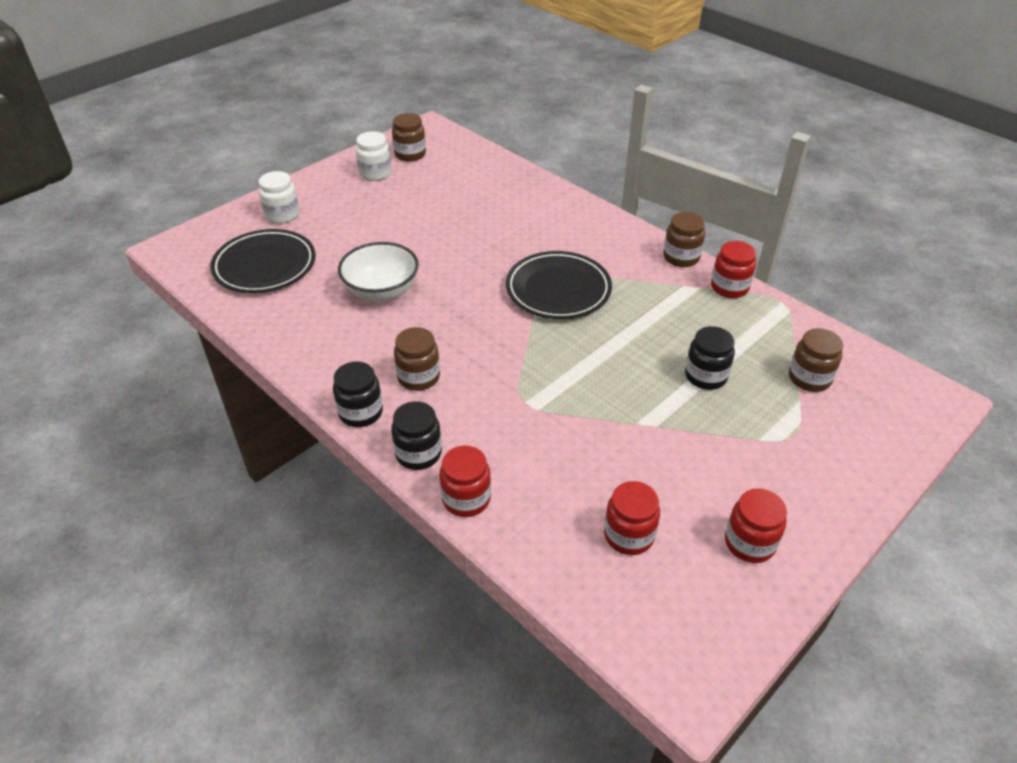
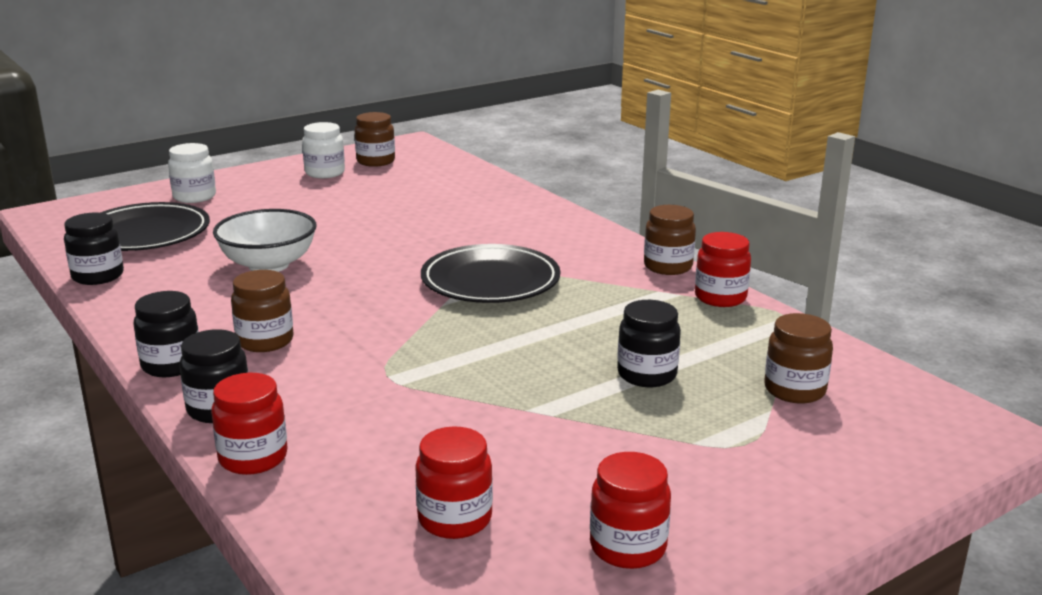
camera: 10 degrees right, 20 degrees down
none -> black jar [64,213,124,285]

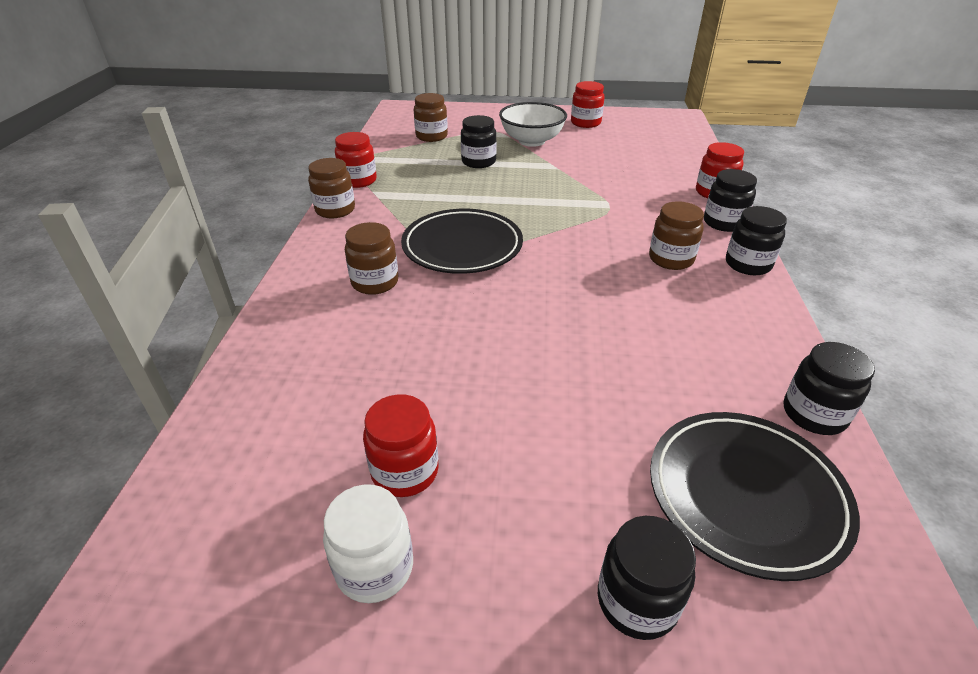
camera: 140 degrees left, 15 degrees up
white jar [168,143,216,203] -> black jar [598,516,696,640]
white bowl [213,209,316,272] -> white bowl moved to [499,102,567,147]
brown jar [355,112,395,167] -> brown jar moved to [345,222,398,295]
red jar [415,426,493,539] -> red jar moved to [363,394,439,497]

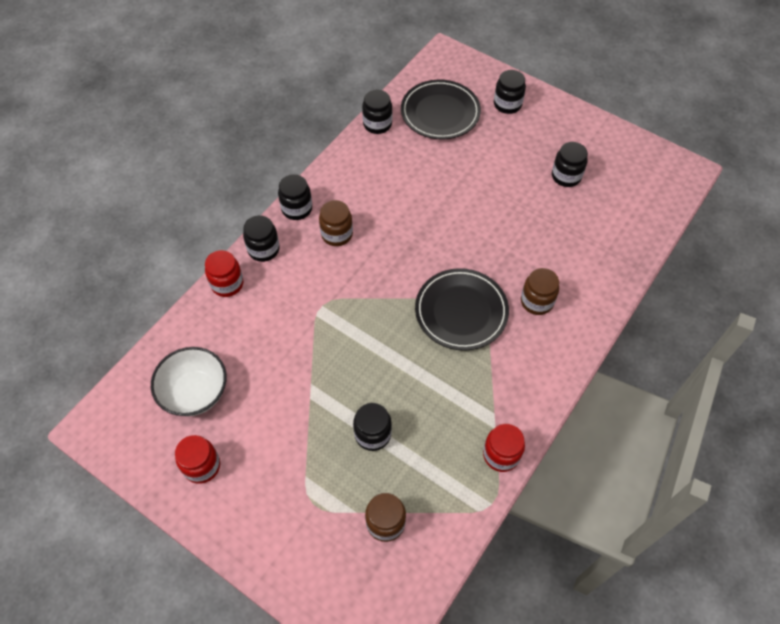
camera: 150 degrees left, 20 degrees up
brown jar [308,158,355,218] -> none
white jar [323,485,413,603] -> none
red jar [363,394,439,497] -> black jar [552,142,588,187]
white bowl [499,102,567,147] -> white bowl moved to [151,347,227,416]

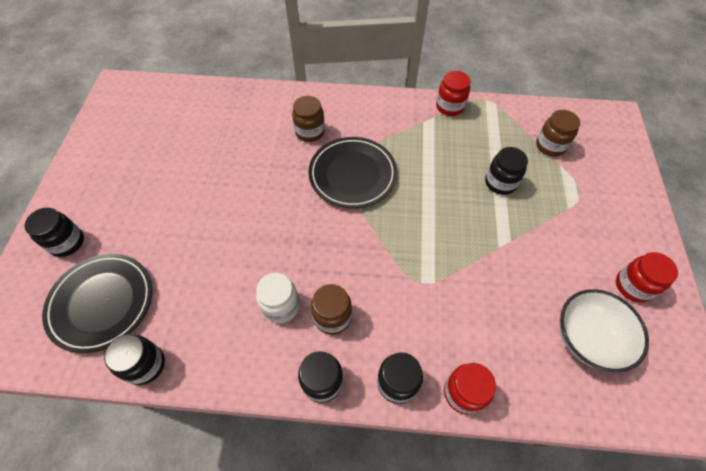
camera: 120 degrees left, 0 degrees up
black jar [552,142,588,187] -> none
none -> white jar [256,273,299,323]

